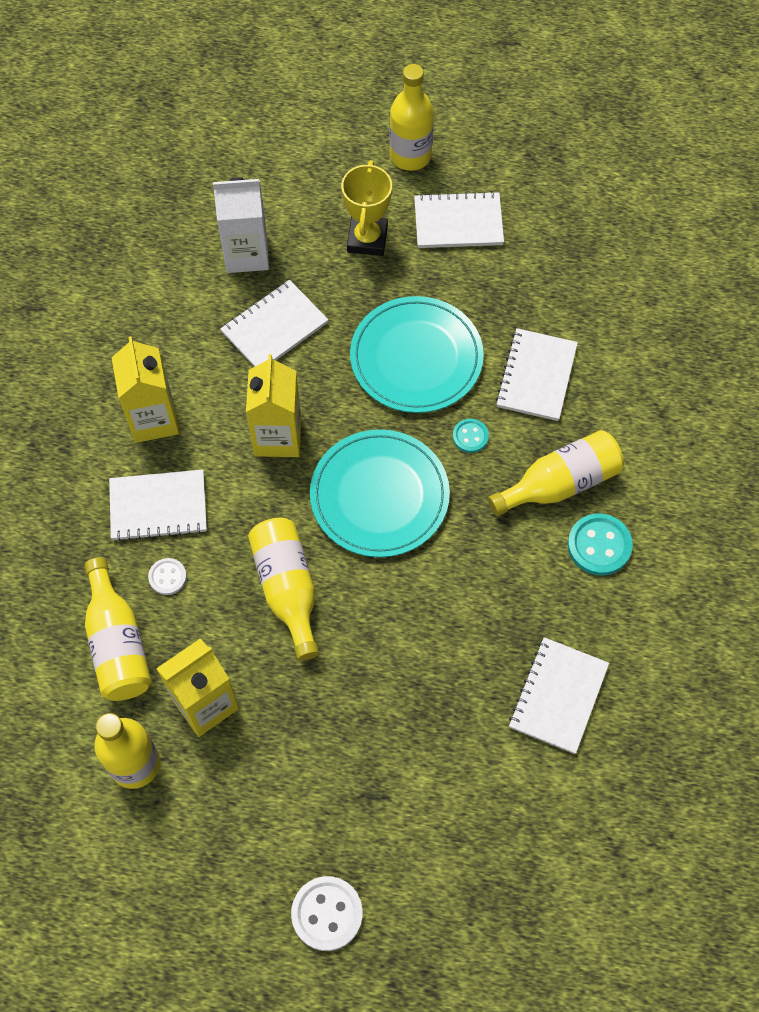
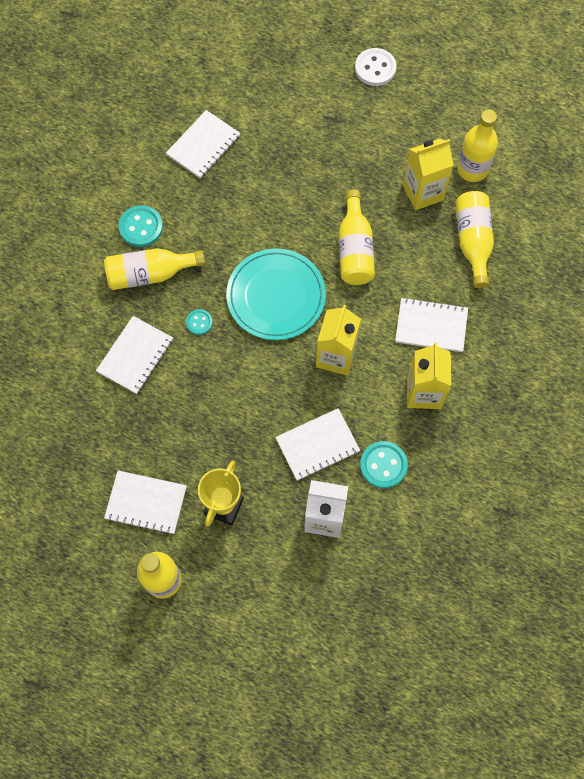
camera: 165 degrees left, 5 degrees up
white button [148,558,187,595] -> none
turquoise plate [350,296,484,413] -> none
none -> turquoise button [360,441,408,488]

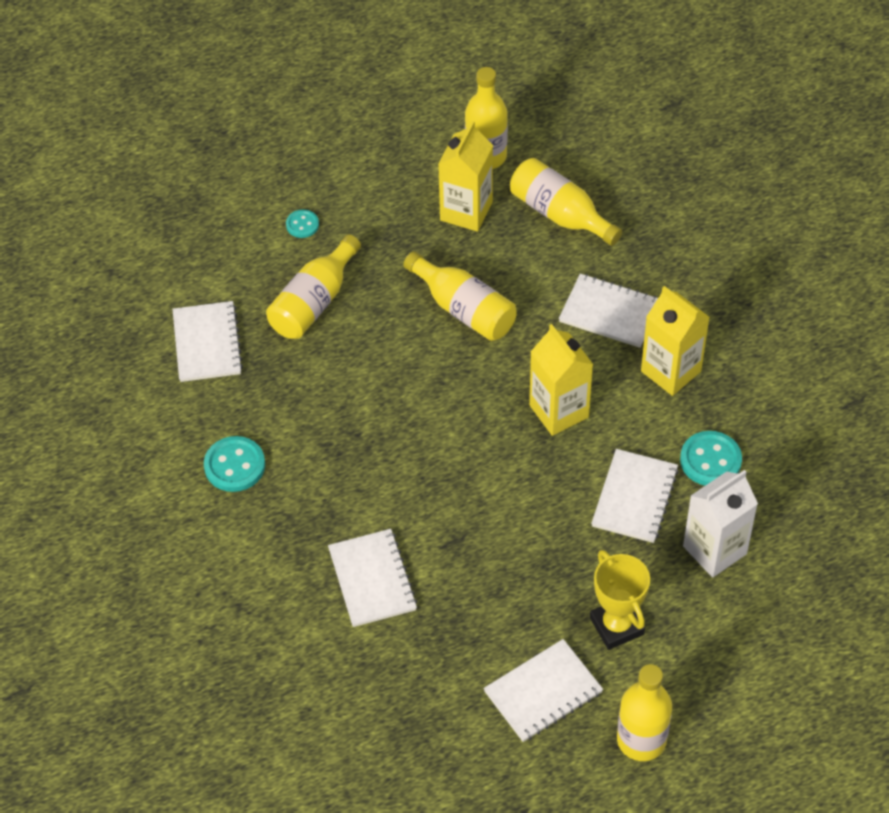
camera: 45 degrees left, 15 degrees down
yellow bottle [104,248,205,290] -> yellow bottle moved to [266,234,361,339]
turquoise button [186,309,213,335] -> turquoise button moved to [286,209,319,238]
turquoise plate [226,249,326,340] -> none
white button [355,48,396,86] -> none
white notebook [395,297,468,352] -> white notebook turned 60 degrees clockwise [559,274,658,348]

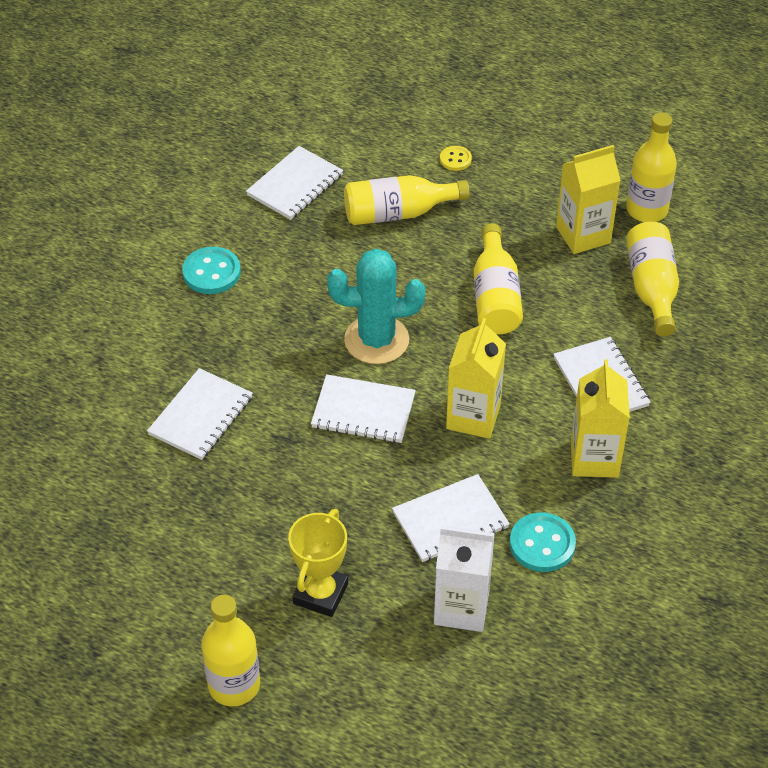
camera: 45 degrees right, 5 degrees down
turquoise button [286,209,319,238] -> yellow button [440,146,472,171]
white notebook [483,639,603,742] -> white notebook moved to [311,374,416,443]
none -> turquoise cactus [327,249,425,364]

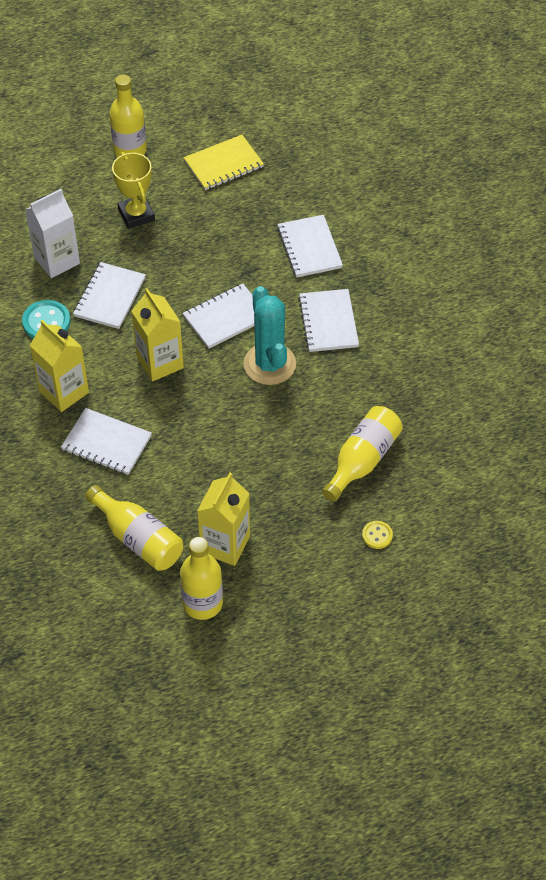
camera: 135 degrees right, 5 degrees up
turquoise button [182,247,241,294] -> none
white notebook [246,146,343,220] -> white notebook moved to [298,289,359,352]
turquoise cactus [327,249,425,364] -> turquoise cactus turned 60 degrees counterclockwise [243,286,296,385]
yellow bottle [474,223,523,334] -> none
none -> yellow notebook [184,135,264,190]

